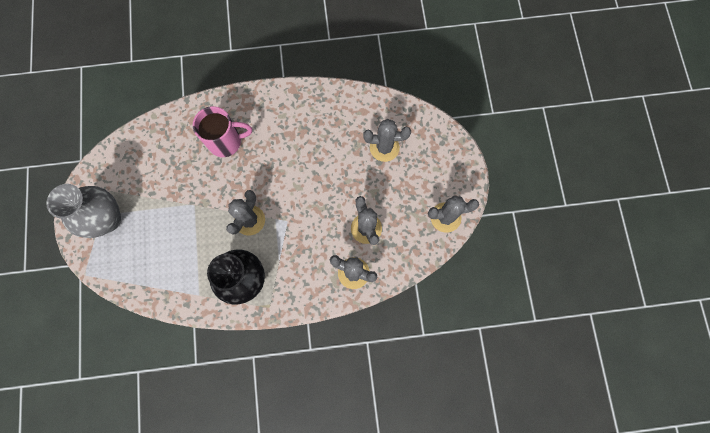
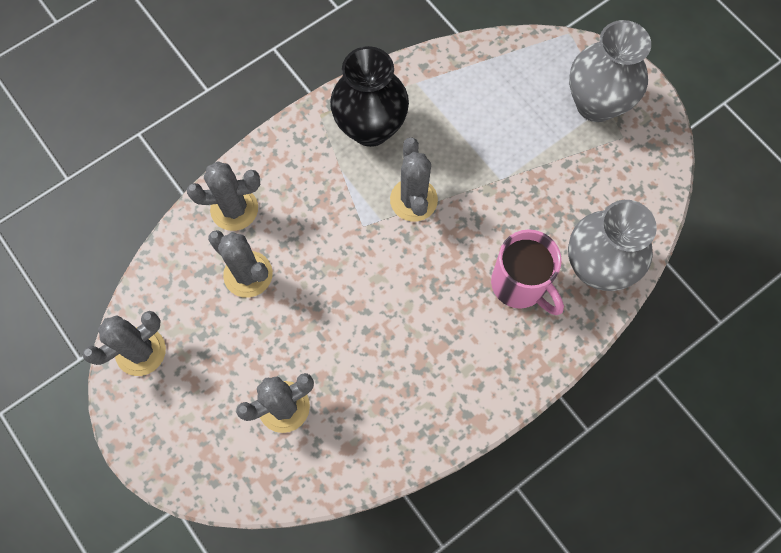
camera: 150 degrees right, 5 degrees down
pink mug [193,106,252,157] -> pink mug turned 90 degrees counterclockwise [491,229,564,315]
none -> grey vase [568,200,657,291]

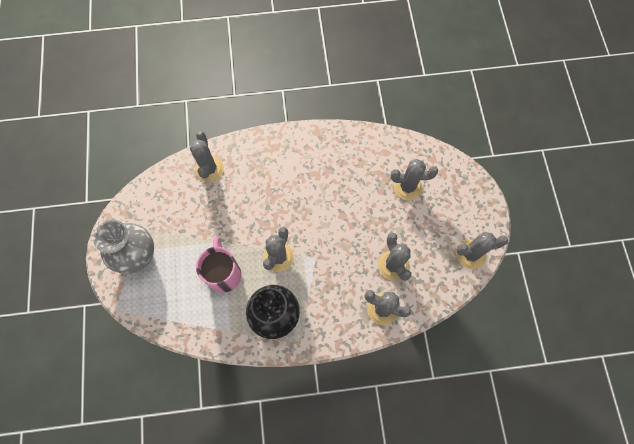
camera: 150 degrees left, 0 degrees up
pink mug [491,229,564,315] -> pink mug moved to [196,237,241,293]
grey vase [568,200,657,291] -> grey cactus [190,131,224,182]

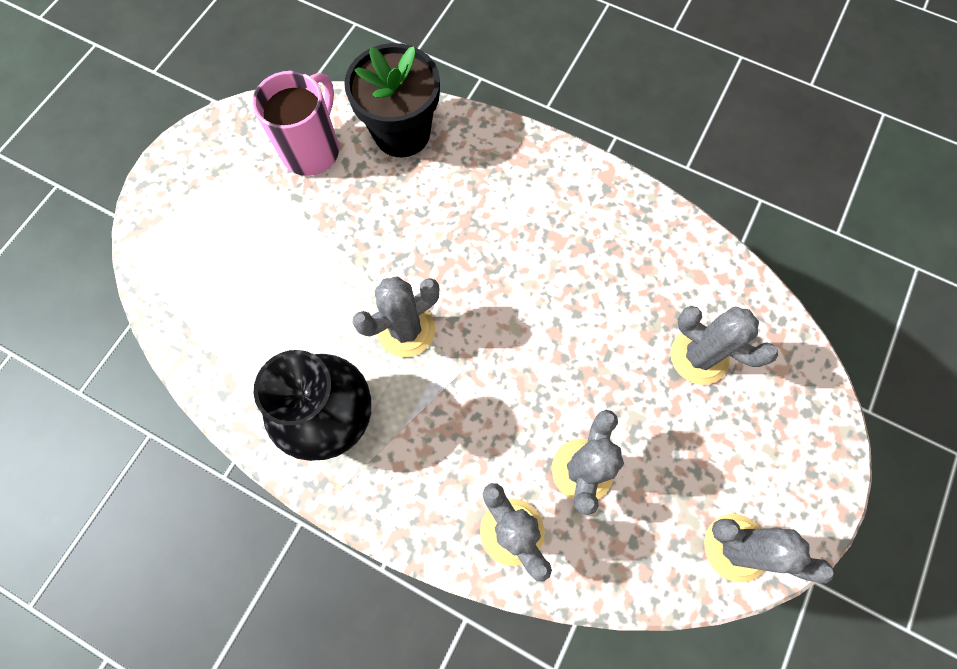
camera: 35 degrees right, 0 degrees up
grey vase [93,220,154,274] -> none
grey cactus [190,131,224,182] -> black flower pot [344,43,440,157]
pink mug [196,237,241,293] -> pink mug moved to [252,71,339,176]

